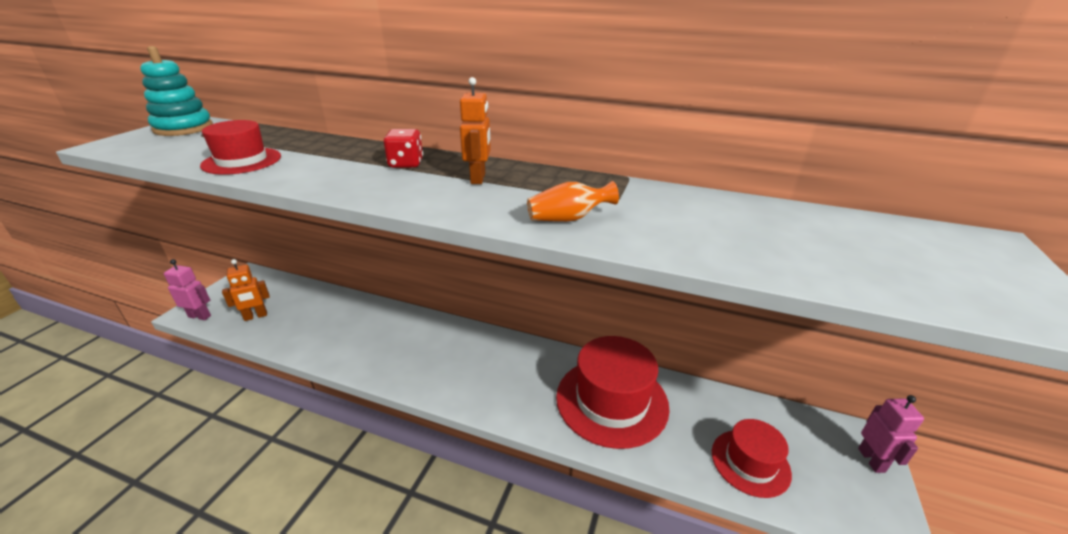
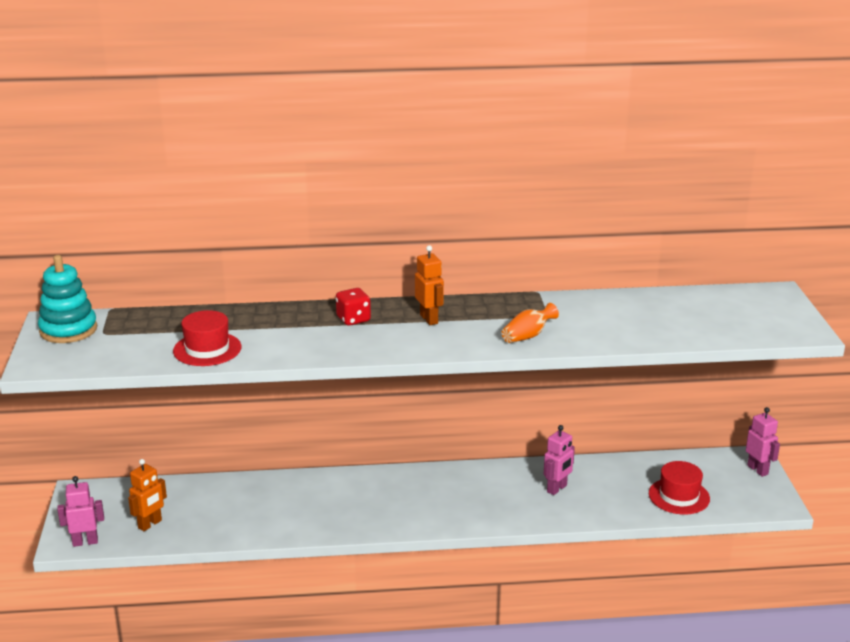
camera: 25 degrees left, 5 degrees down
red hat [556,336,670,449] -> pink robot [544,425,575,495]

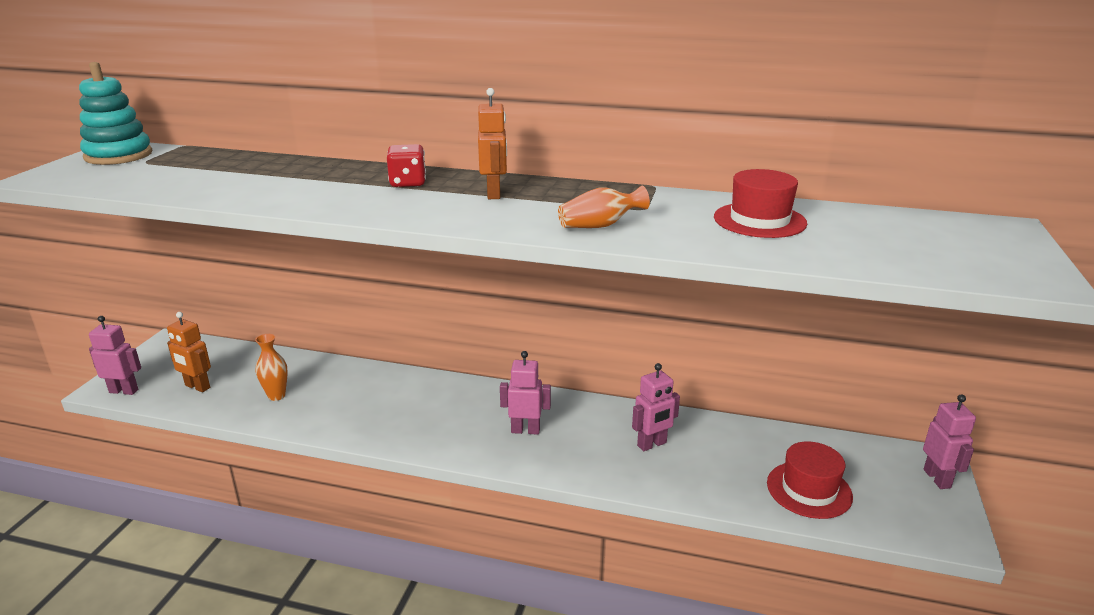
camera: 20 degrees right, 0 degrees up
orange robot [128,459,167,531] -> orange robot turned 60 degrees clockwise [167,312,211,392]
red hat [173,310,241,366] -> red hat moved to [714,169,807,238]
none -> orange vase [255,334,288,401]
none -> pink robot [500,351,551,435]

